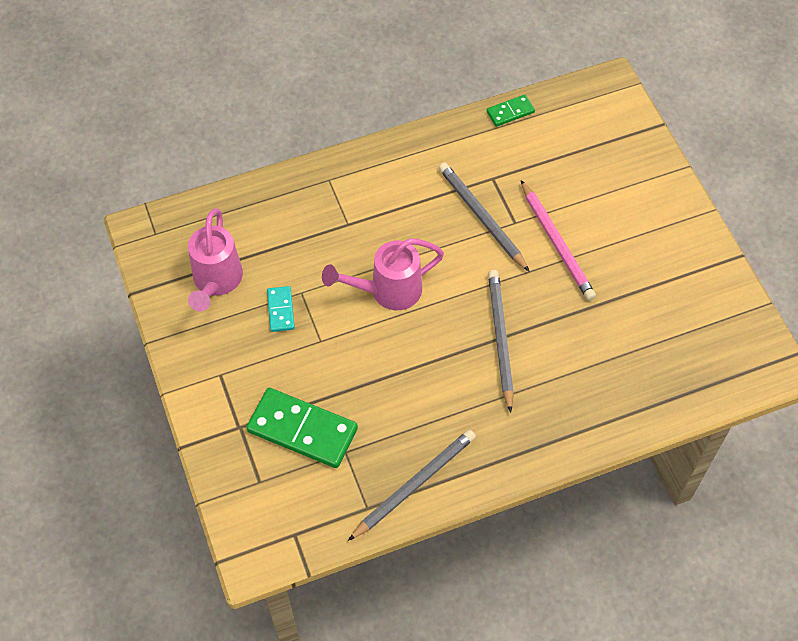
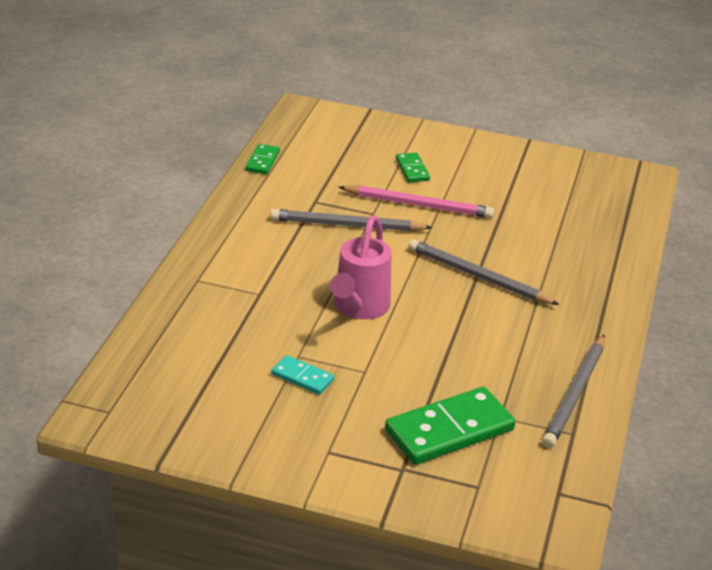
camera: 55 degrees left, 25 degrees down
pink watering can [188,208,243,312] -> none
grey pencil [348,429,476,541] -> grey pencil turned 150 degrees counterclockwise [542,335,605,448]
none -> green domino [396,153,430,182]

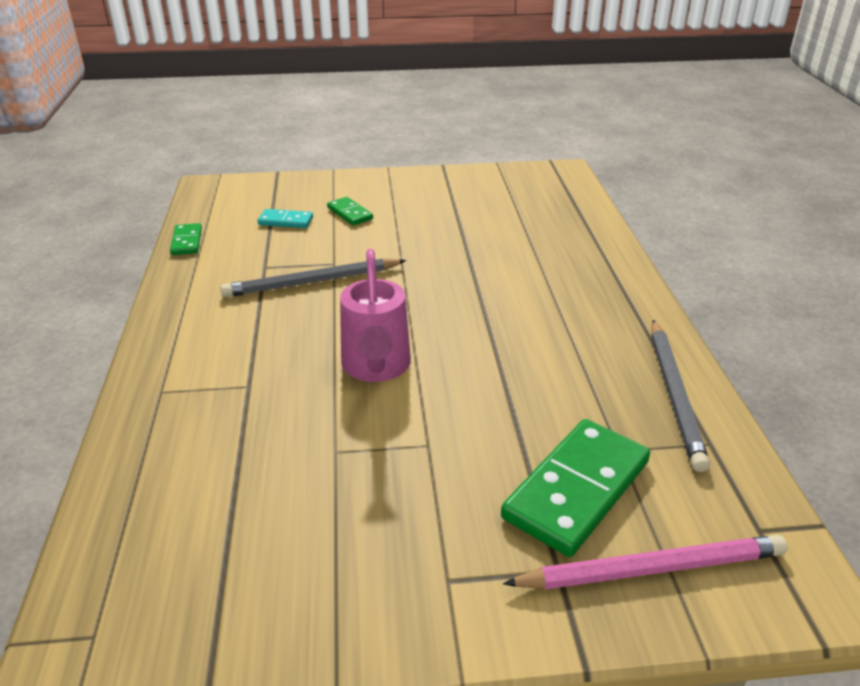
camera: 20 degrees left, 0 degrees up
turquoise domino [271,355,334,395] -> turquoise domino moved to [258,209,313,228]
pink pencil [339,185,494,218] -> pink pencil moved to [503,535,788,589]
grey pencil [408,239,559,305] -> none

